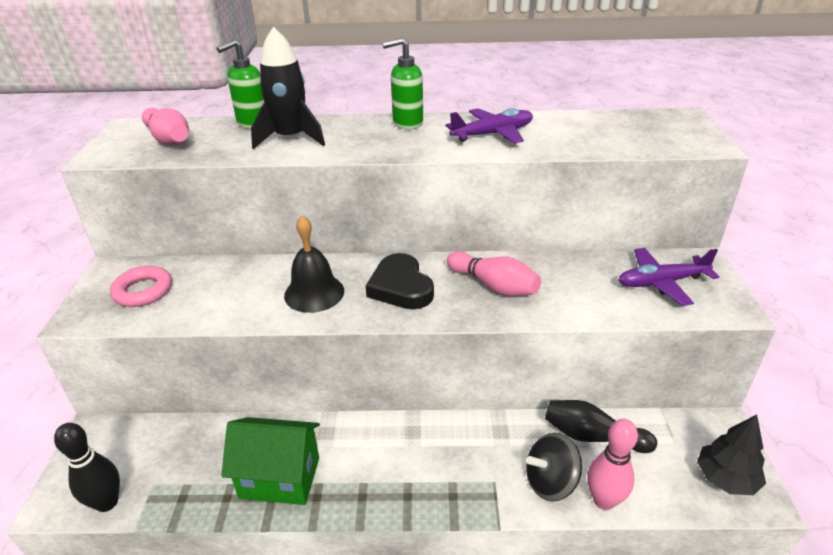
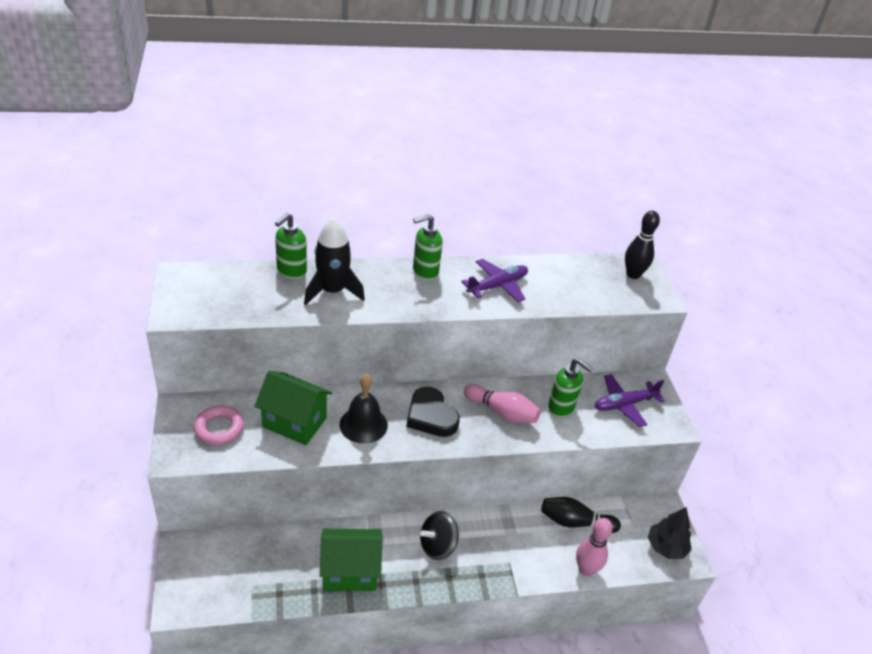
camera: 15 degrees left, 5 degrees up
black bowling pin [54,423,120,512] -> black bowling pin moved to [625,211,660,279]
pink bowling pin [142,108,189,146] -> none
black spinning top [526,433,582,501] -> black spinning top moved to [420,511,459,560]
none -> green house [255,371,332,445]
none -> green soap dispenser [548,358,592,417]

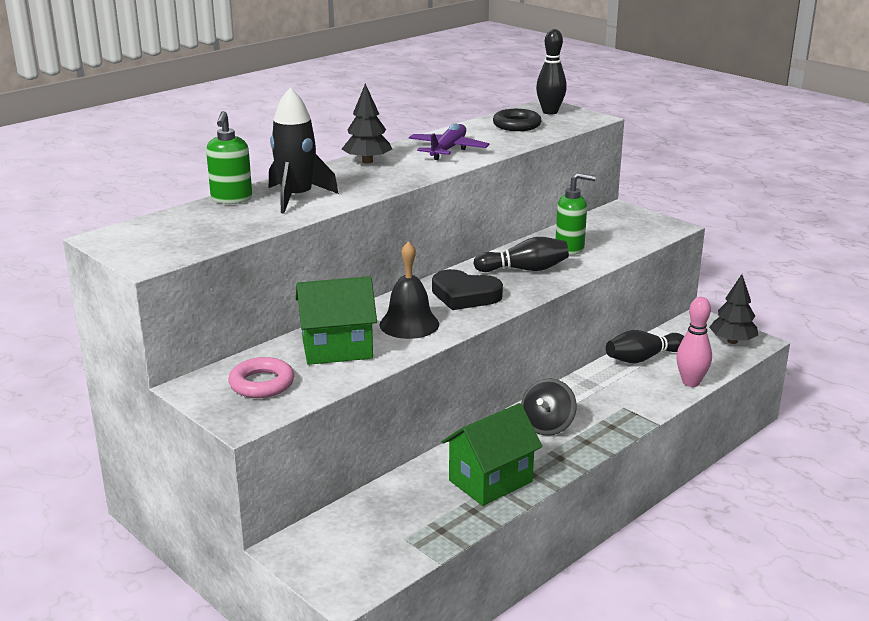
camera: 30 degrees left, 15 degrees down
green soap dispenser [413,214,443,280] -> black tree [342,84,392,163]
pink bowling pin [464,384,541,423] -> black bowling pin [474,237,569,272]
purple plane [595,374,665,427] -> none
none -> black ring [493,109,542,131]

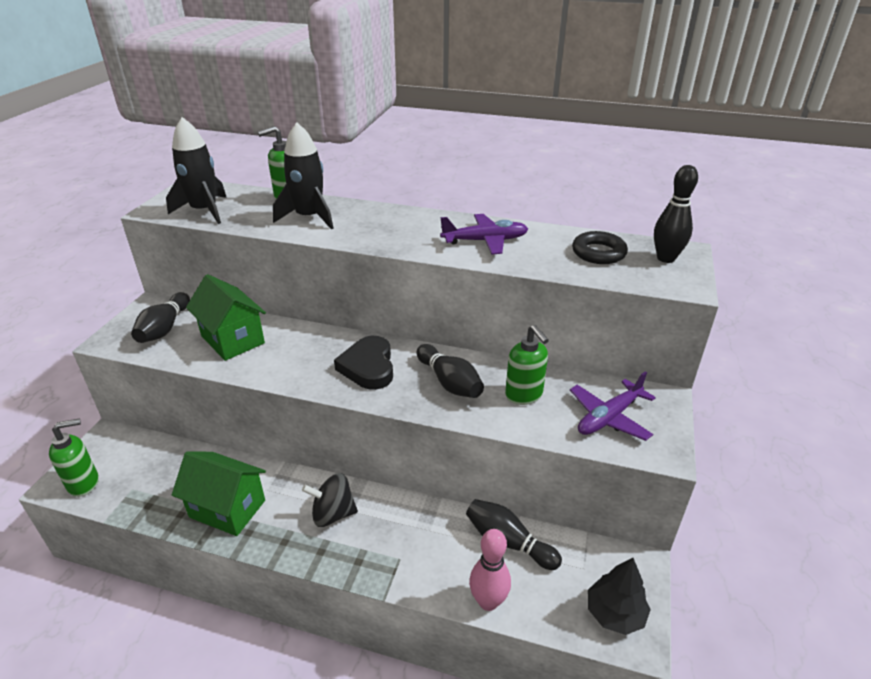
camera: 60 degrees right, 10 degrees up
pink ring [228,357,294,398] -> black bowling pin [131,292,190,343]
black tree [342,84,392,163] -> none
black bell [379,241,439,339] -> none
none -> green soap dispenser [49,418,99,497]
none -> black rocket [166,117,227,224]
none -> purple plane [570,372,656,441]

